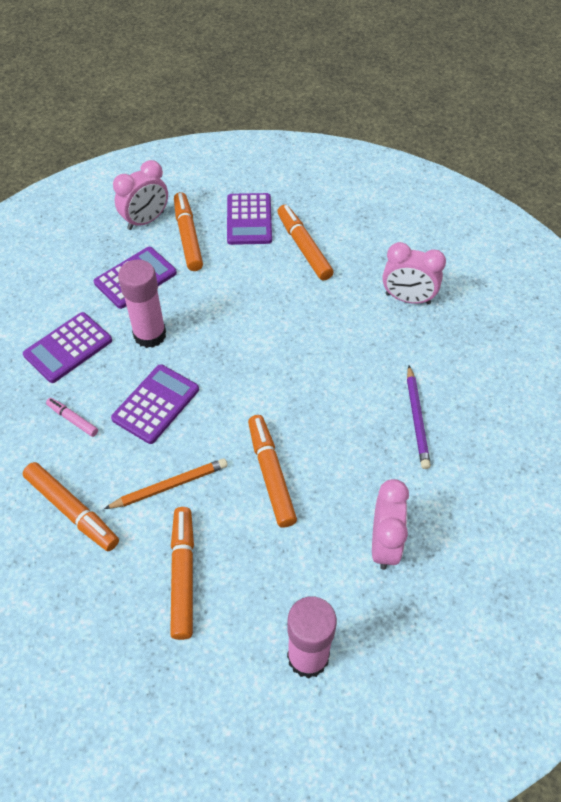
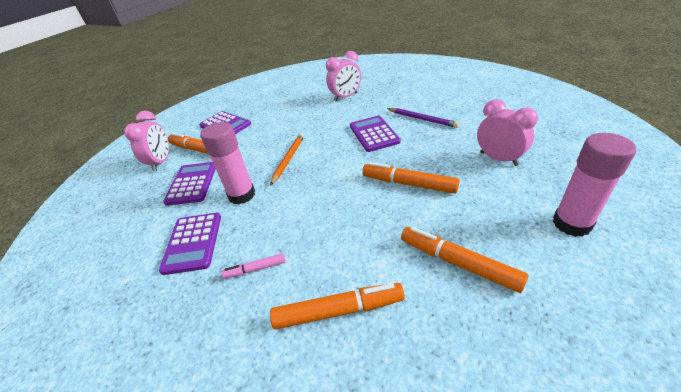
camera: 45 degrees left, 15 degrees down
orange pencil [104,458,227,509] -> orange pencil moved to [270,133,304,185]
purple calculator [111,364,199,444] -> purple calculator moved to [350,116,401,152]
orange marker [277,205,334,281] -> none

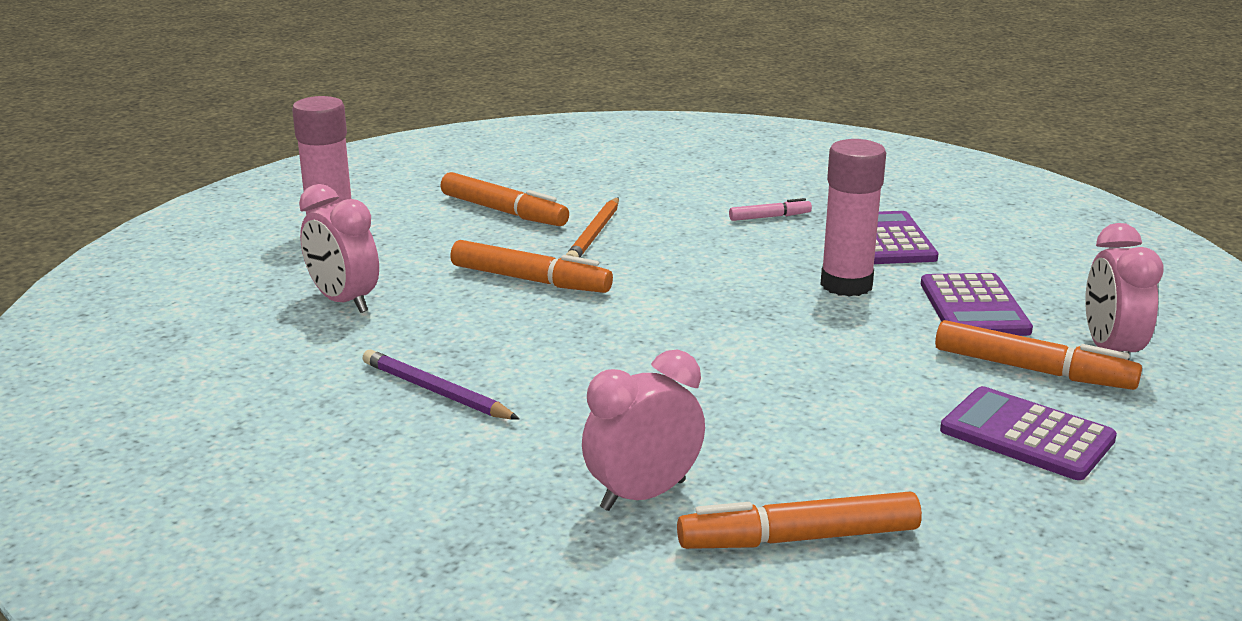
camera: 175 degrees right, 15 degrees down
orange pencil [270,133,304,185] -> orange pencil moved to [566,197,619,257]
orange marker [270,283,405,329] -> orange marker moved to [677,492,922,549]
purple calculator [350,116,401,152] -> none

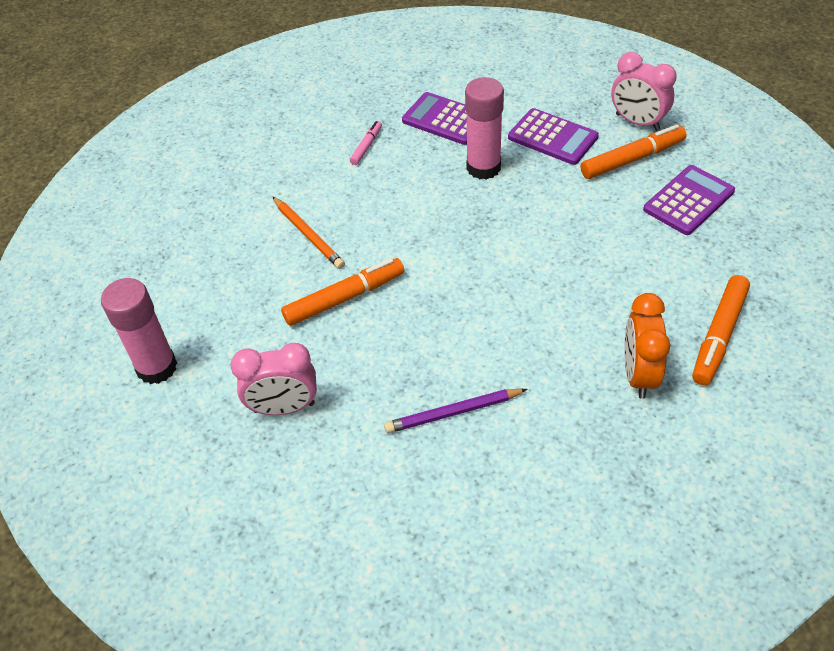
camera: 50 degrees left, 25 degrees up
orange marker [440,172,569,226] -> none
pink clock [582,350,705,511] -> orange clock [624,293,670,399]
purple calculator [940,386,1117,480] -> purple calculator turned 150 degrees clockwise [643,165,735,235]

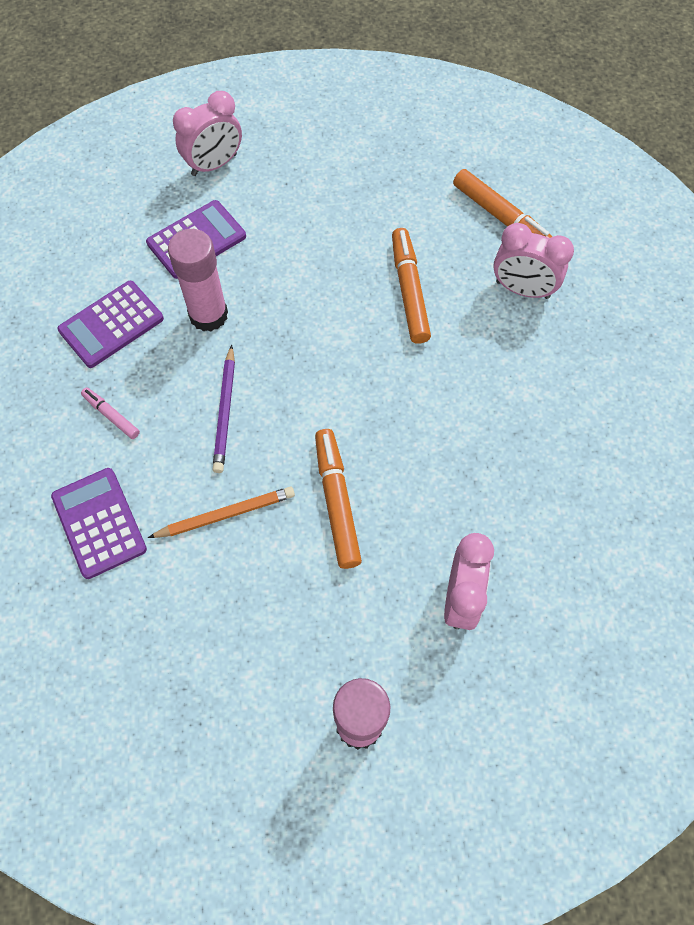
camera: 75 degrees left, 15 degrees up
purple pencil [384,389,527,433] -> purple pencil moved to [212,345,235,473]
orange marker [581,125,686,179] -> orange marker moved to [392,228,431,344]
orange clock [624,293,670,399] -> pink clock [493,223,574,299]
purple calculator [643,165,735,235] -> purple calculator moved to [51,468,147,579]

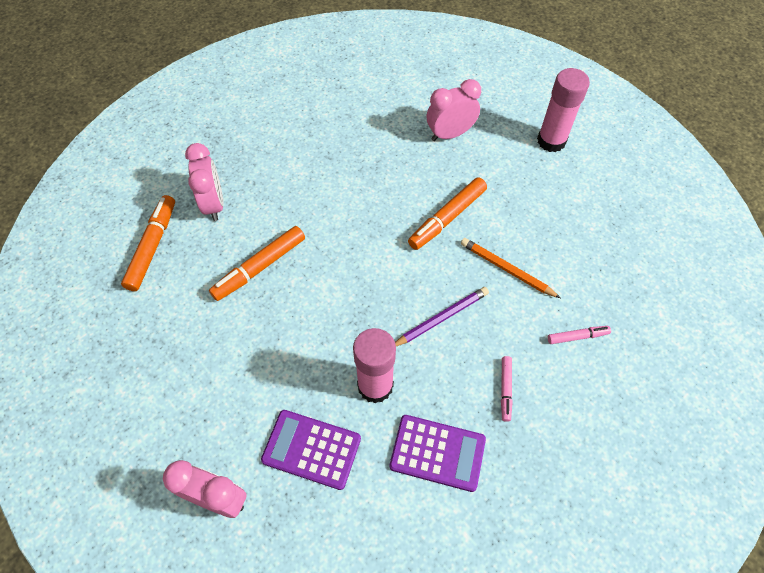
camera: 125 degrees left, 5 degrees down
purple calculator [51,468,147,579] -> pink marker [548,326,611,344]

